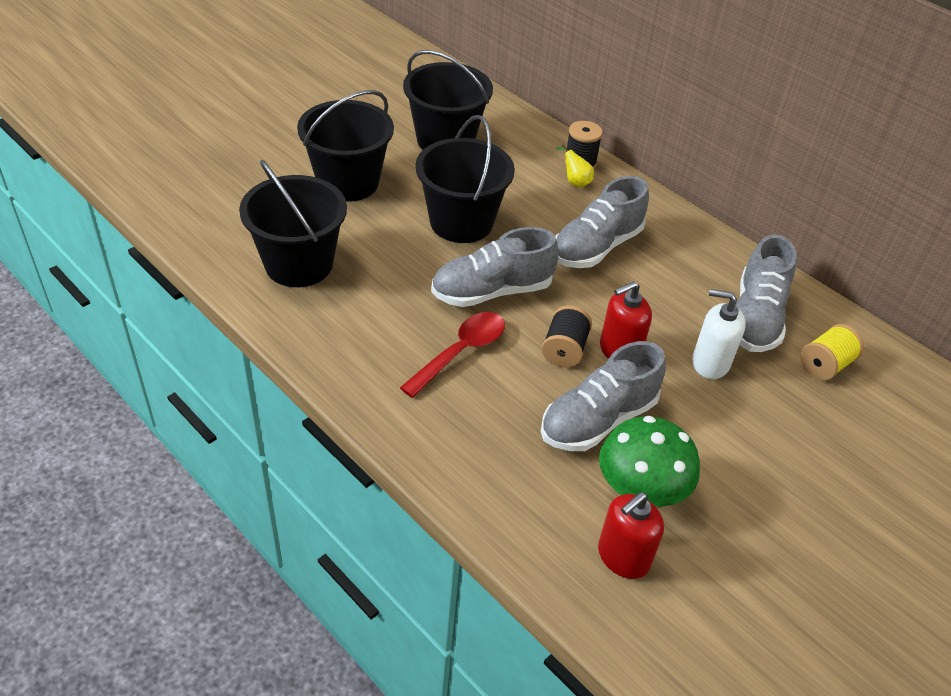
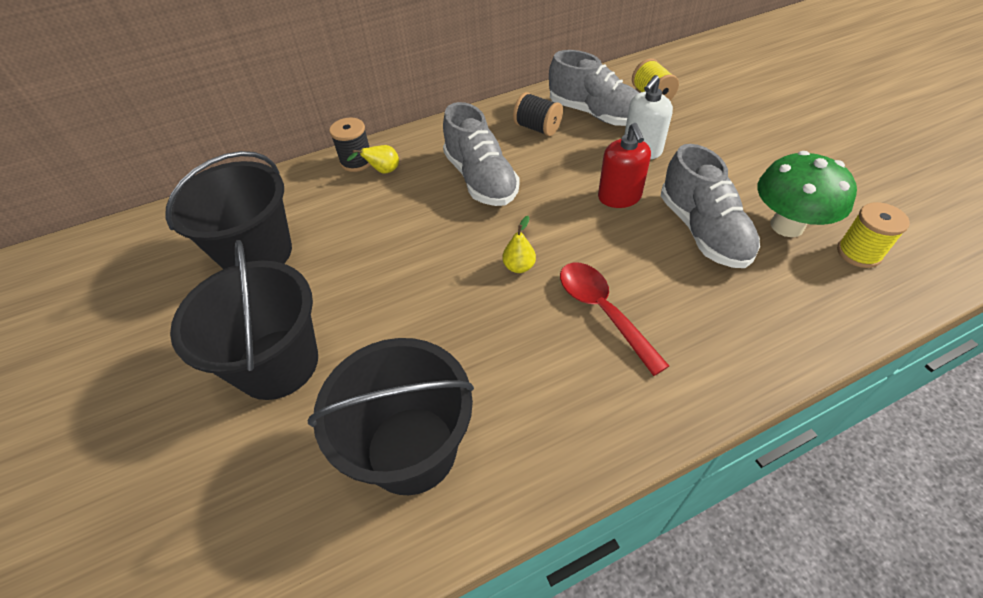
camera: 65 degrees left, 5 degrees up
black bucket [415,115,515,243] -> none
grey shoe [431,227,559,307] -> yellow pear [502,216,536,273]
black spool [542,305,592,367] -> black spool moved to [513,92,563,136]
red soap dispenser [598,492,664,579] -> yellow spool [837,202,910,268]

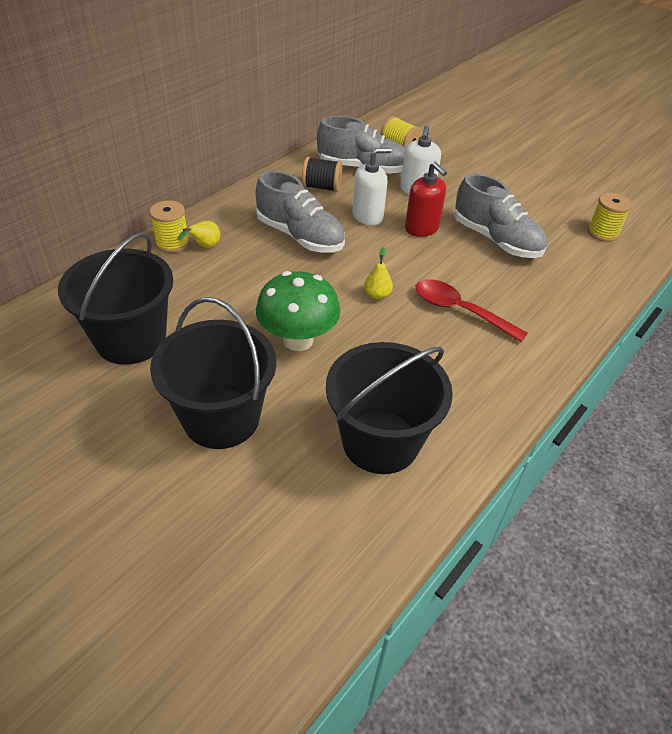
camera: 30 degrees left, 5 degrees down
black spool [329,118,370,172] -> yellow spool [149,200,189,253]
green mushroom [757,151,857,237] -> green mushroom moved to [256,271,341,351]
none -> white soap dispenser [352,148,392,226]

